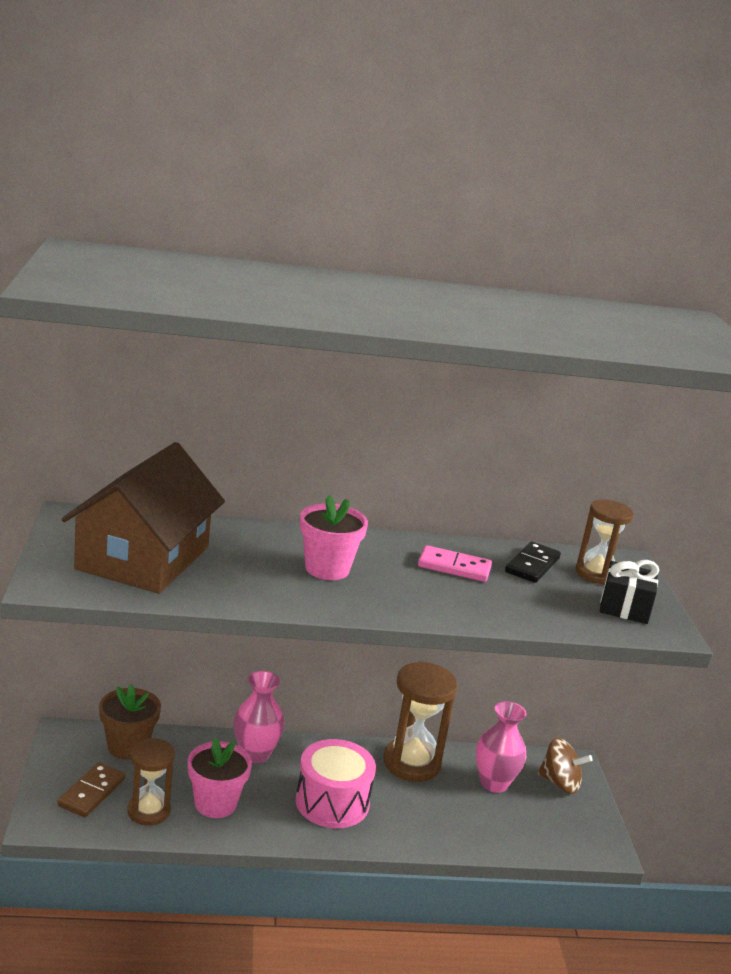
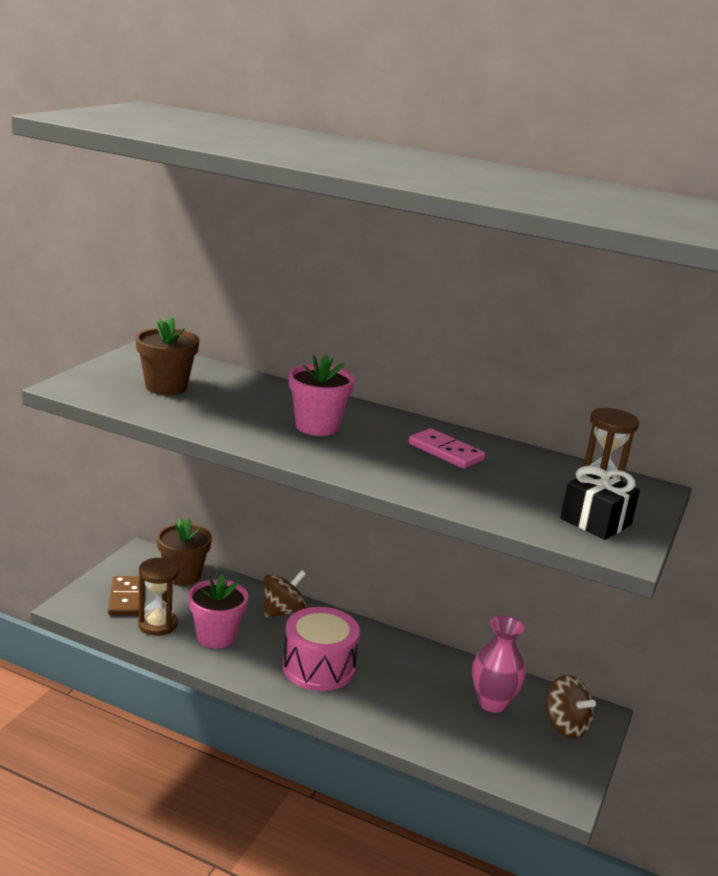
camera: 30 degrees right, 0 degrees up
brown domino [57,762,125,817] -> brown domino turned 60 degrees counterclockwise [108,576,139,615]
brown house [62,442,225,594] -> brown flower pot [135,316,199,395]
pink vase [233,671,285,763] -> brown spinning top [264,570,307,618]
brown hourglass [383,661,458,782] -> none
black domino [505,542,561,583] -> none

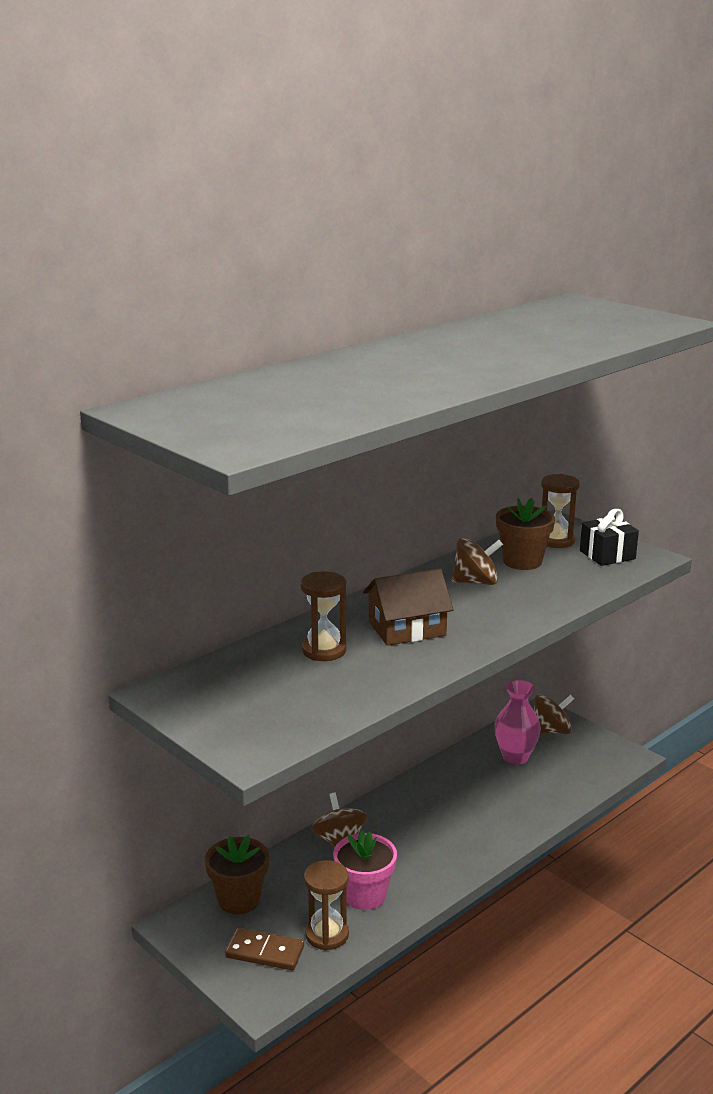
camera: 65 degrees left, 0 degrees up
brown flower pot [135,316,199,395] -> brown flower pot moved to [496,498,555,570]
pink drum [283,607,360,691] -> none
pink flower pot [289,354,355,436] -> brown house [363,569,453,646]
pink domino [409,428,485,469] -> brown spinning top [452,538,503,585]
none -> brown hourglass [300,571,347,661]

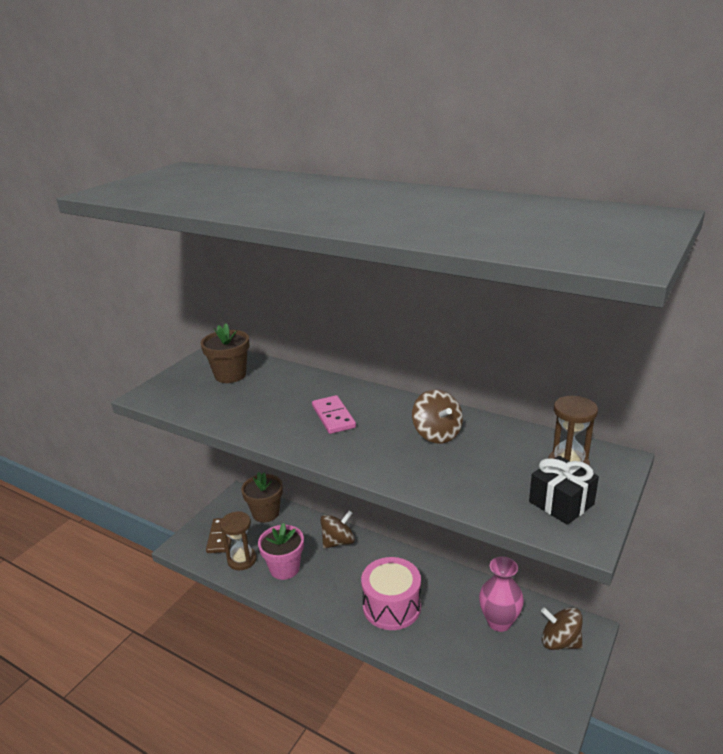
camera: 75 degrees right, 5 degrees up
brown hourglass [300,571,347,661] -> none
brown house [363,569,453,646] -> pink domino [312,395,356,434]
brown flower pot [496,498,555,570] -> brown flower pot moved to [201,323,249,383]
brown spinning top [534,695,574,734] -> brown spinning top turned 150 degrees clockwise [541,607,583,650]
none -> pink drum [361,557,421,630]

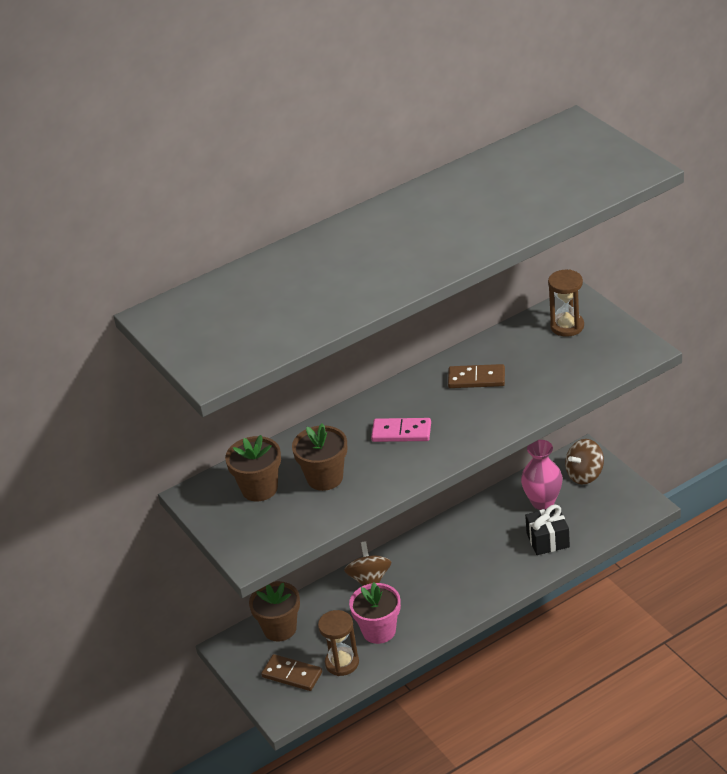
camera: 60 degrees left, 10 degrees up
pink drum [361,557,421,630] -> none
brown spinning top [412,389,463,444] -> brown domino [448,364,505,388]
black gift [529,456,599,525] -> black gift moved to [525,505,570,555]
none -> brown flower pot [292,423,348,491]

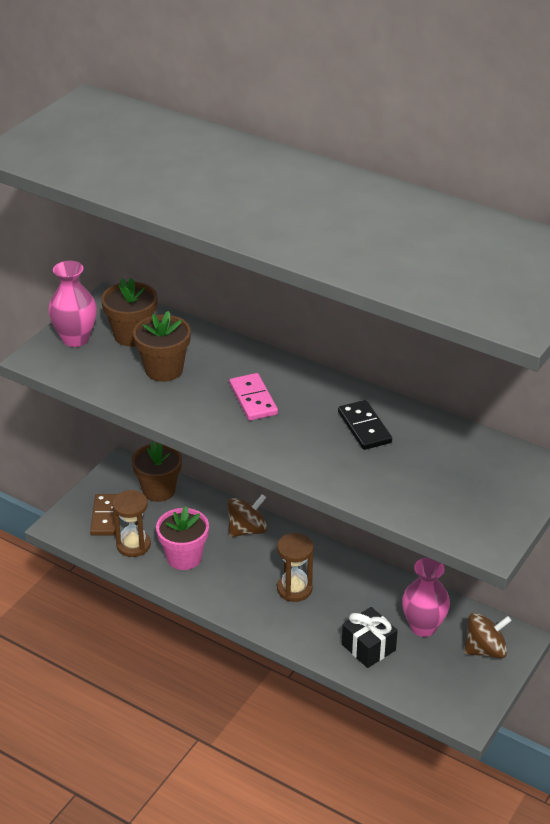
camera: 60 degrees right, 0 degrees up
brown domino [448,364,505,388] -> black domino [338,400,392,450]
brown hourglass [548,269,584,337] -> brown hourglass moved to [277,533,313,602]
brown spinning top [565,439,604,484] -> brown spinning top turned 135 degrees clockwise [464,613,512,659]
none -> pink vase [48,261,97,347]

